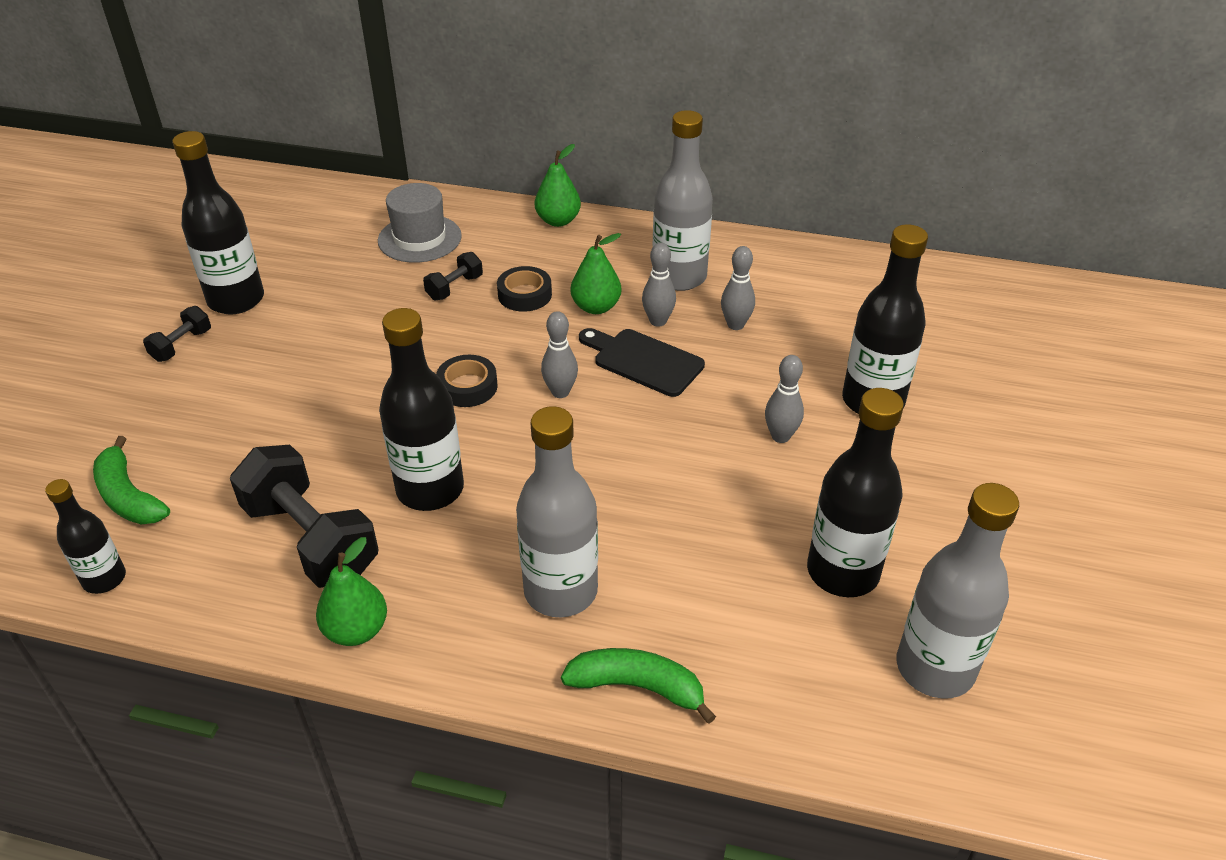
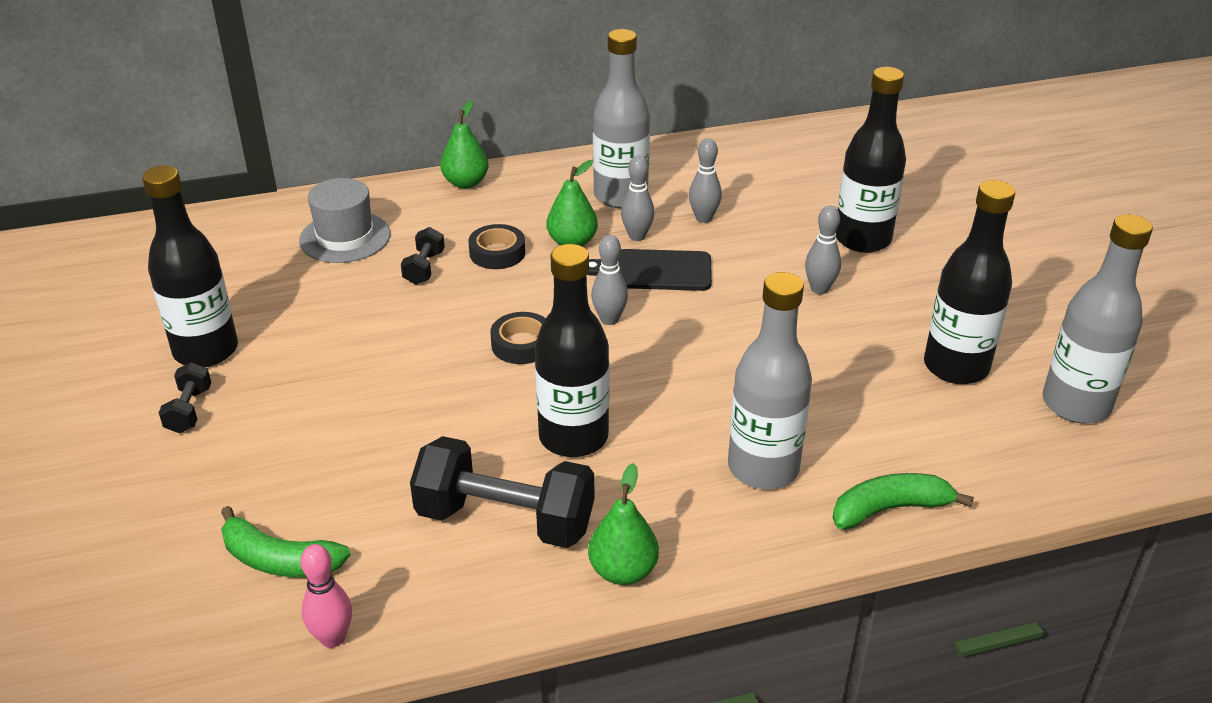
camera: 30 degrees left, 5 degrees down
black bottle [45,479,126,594] -> pink bowling pin [300,544,352,648]

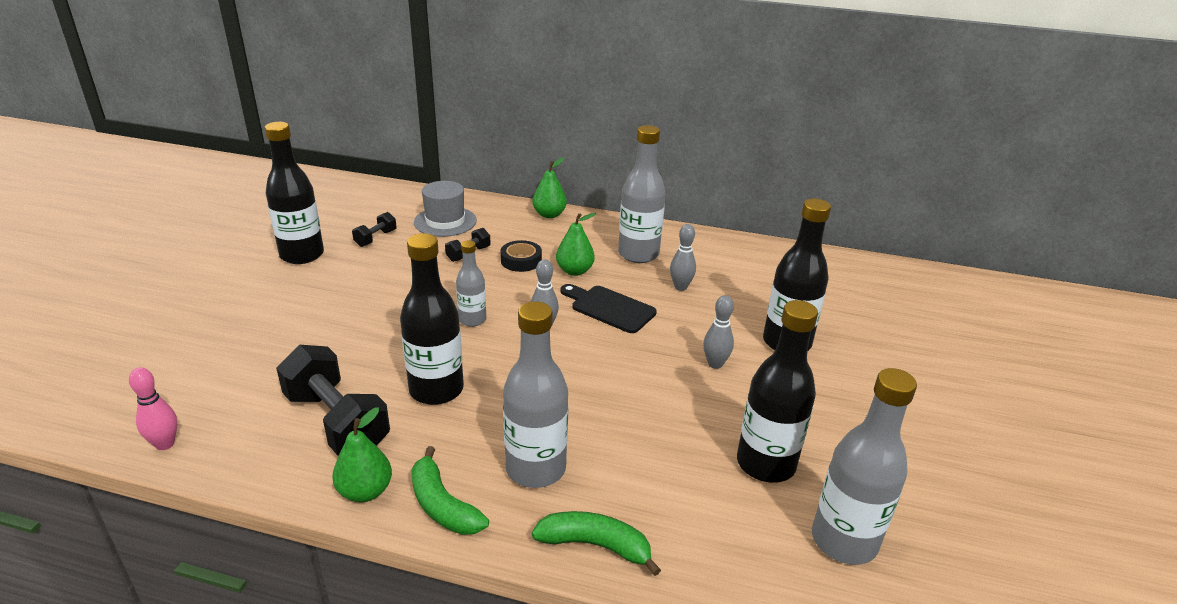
camera: 30 degrees right, 5 degrees down
black dumbbell [159,362,211,433] -> black dumbbell moved to [352,212,396,247]
green banana [221,506,350,577] -> green banana moved to [411,446,489,535]
black tape [490,312,546,364] -> grey bottle [456,240,486,327]
grey bowling pin [621,156,654,241] -> none

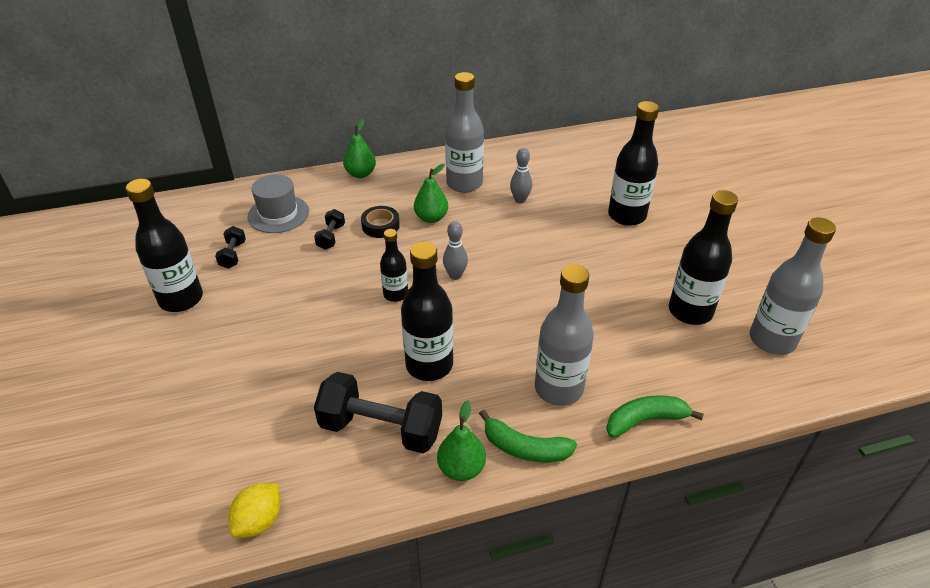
camera: 30 degrees left, 10 degrees up
pink bowling pin [129,367,177,450] -> yellow lemon [228,483,280,538]
grey bottle [456,240,486,327] -> black bottle [380,229,408,302]
black cutting board [560,284,657,333] -> none
grey bowling pin [703,295,734,369] -> none

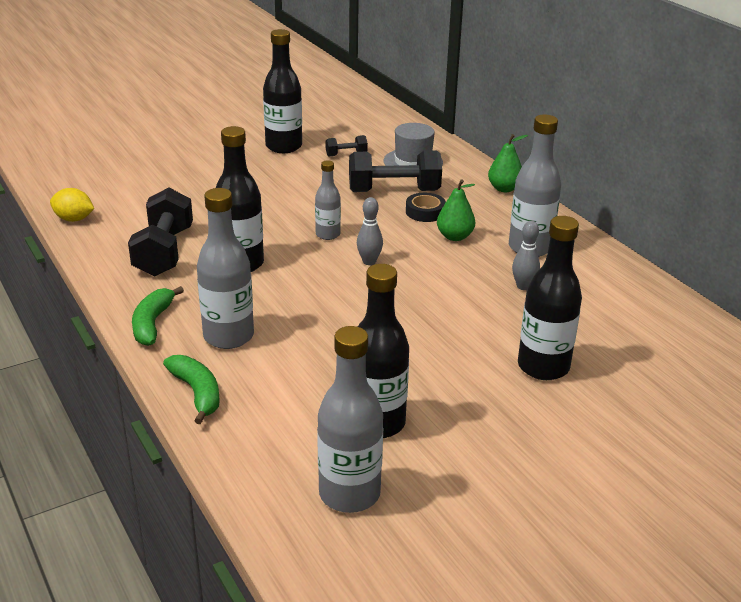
camera: 75 degrees right, 10 degrees down
black dumbbell [314,209,345,250] -> black dumbbell [349,151,442,192], size x2.10
black bottle [380,229,408,302] -> grey bottle [315,160,341,240]
green pear [437,400,486,481] -> none

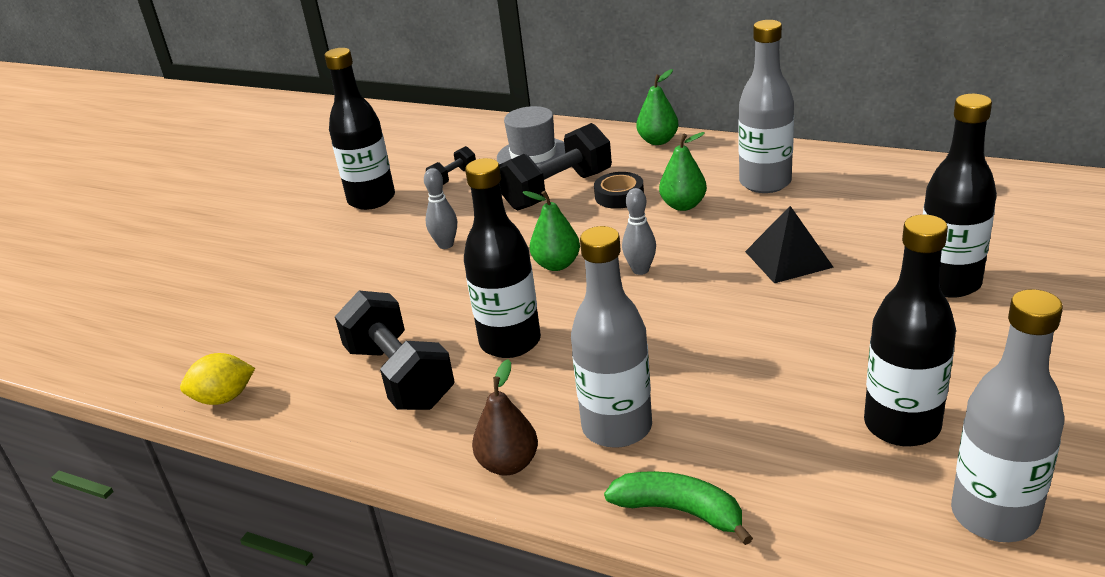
camera: 30 degrees left, 0 degrees up
green banana [132,286,184,346] -> brown pear [472,359,538,475]
grey bottle [315,160,341,240] -> green pear [523,191,580,271]
grey bowling pin [512,221,540,290] -> grey bowling pin moved to [424,168,457,249]
none -> black pyramid [745,206,834,283]

